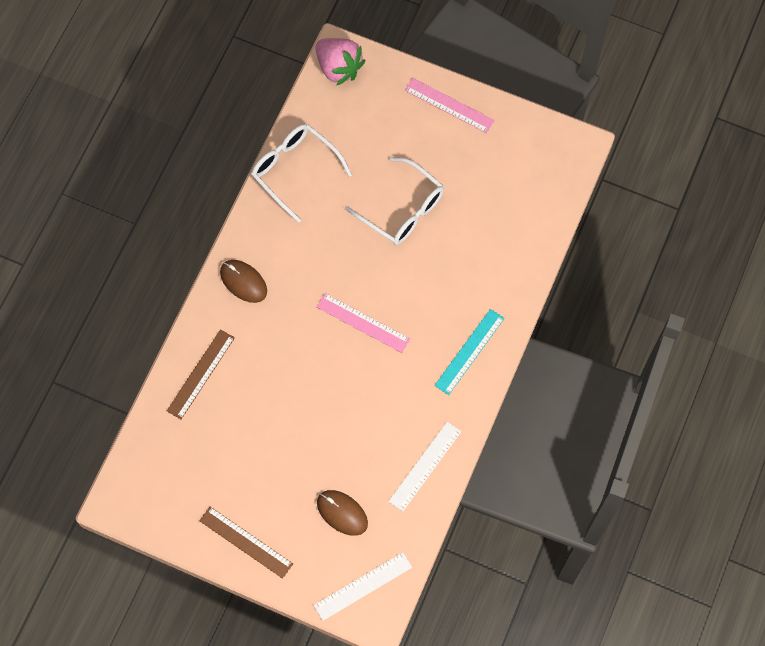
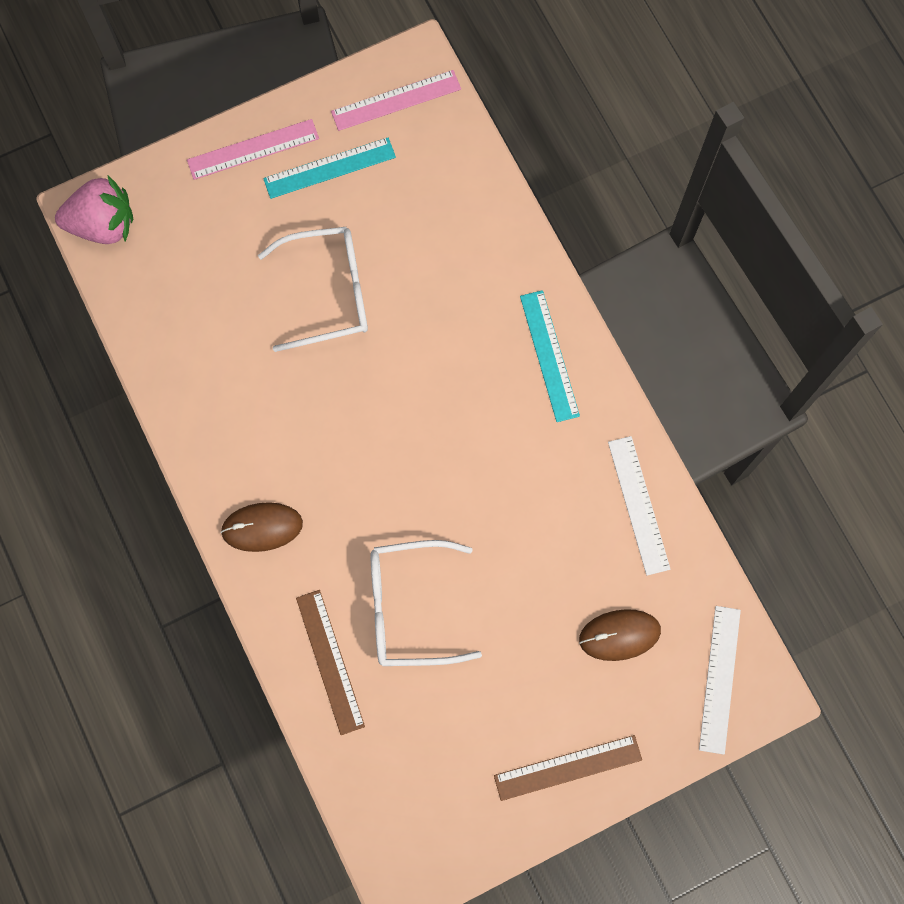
camera: 50 degrees left, 5 degrees up
white glasses [251,124,352,223] -> white glasses moved to [371,540,482,666]
pink ruler [316,293,410,353] -> pink ruler moved to [331,70,461,131]
none -> turquoise ruler [263,138,396,199]

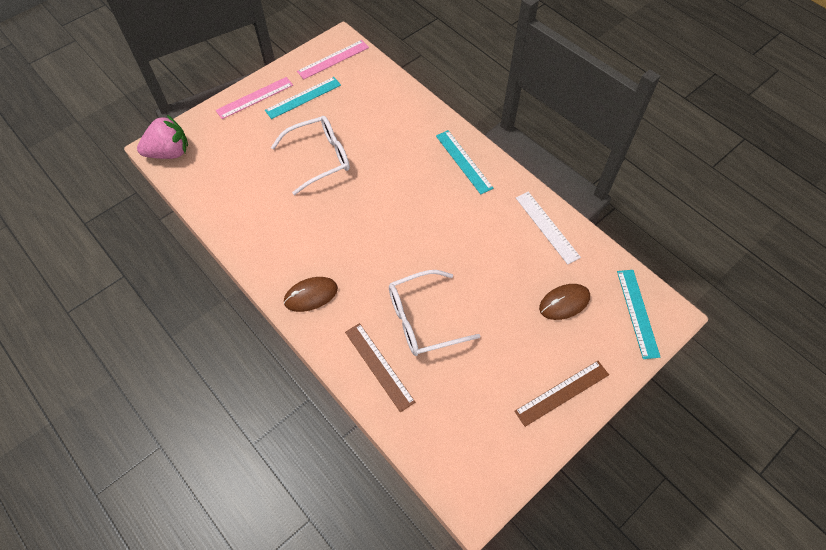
camera: 15 degrees left, 15 degrees down
white ruler [699,606,741,755] -> turquoise ruler [617,270,660,359]

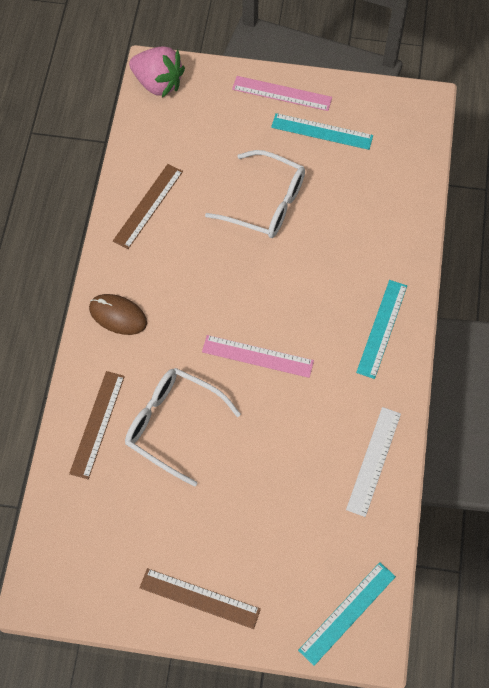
camera: 50 degrees right, 5 degrees up
pink ruler [297,40,369,79] -> pink ruler moved to [202,335,314,378]
brown mouse [539,284,590,320] -> none
none -> brown ruler [113,164,183,249]

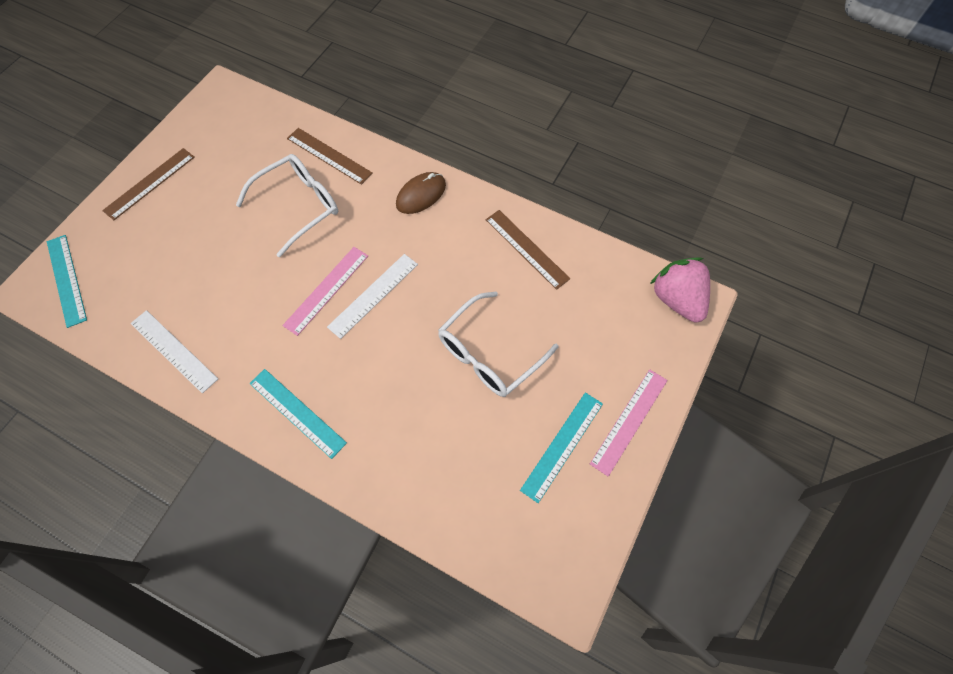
camera: 110 degrees right, 0 degrees up
pink strawberry [129,47,185,97] -> pink strawberry turned 105 degrees clockwise [650,257,710,323]
none -> white ruler [327,254,418,339]

